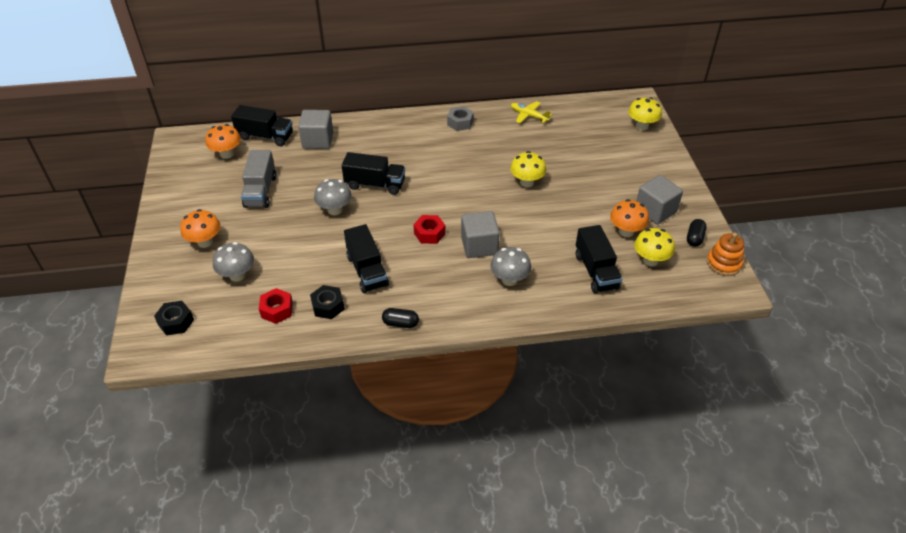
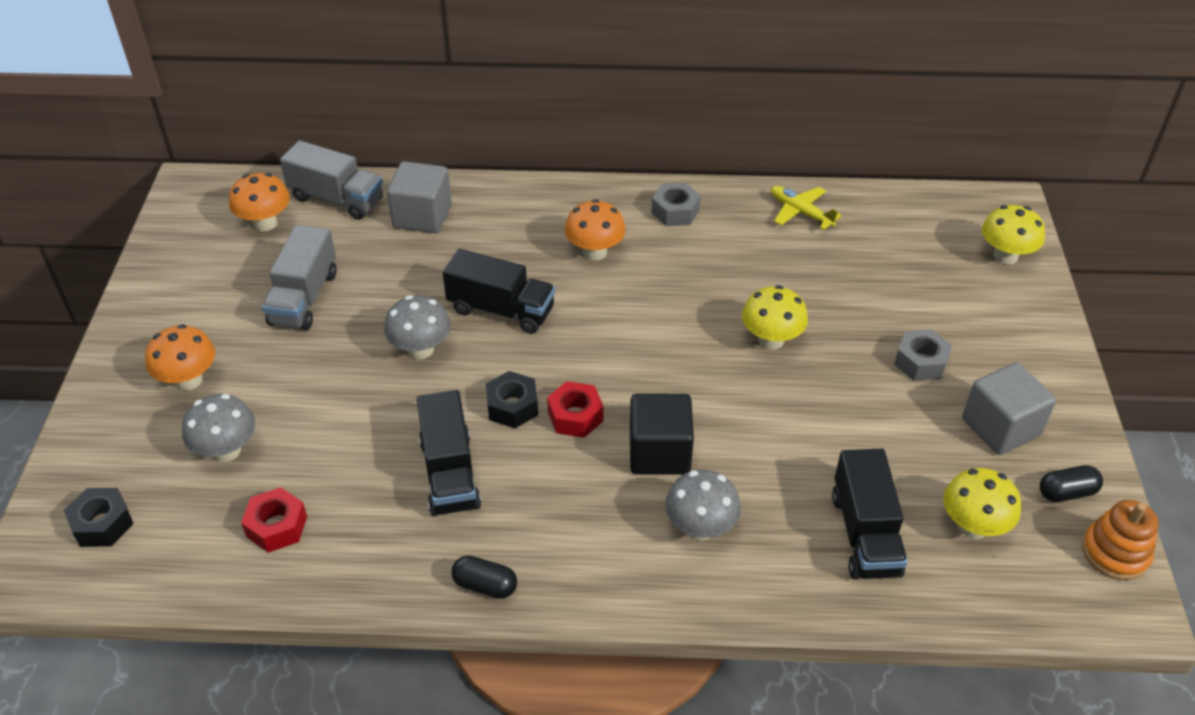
camera: 10 degrees right, 0 degrees up
black truck [231,105,293,146] -> grey truck [280,140,383,220]
black nut [310,285,345,319] -> black nut moved to [486,371,538,428]
grey cube [461,211,500,258] -> black cube [630,393,694,475]
orange mushroom [610,199,649,237] -> orange mushroom moved to [565,199,626,260]
black capsule [687,219,706,247] -> black capsule turned 45 degrees clockwise [1040,465,1103,502]
none -> grey nut [894,329,952,381]

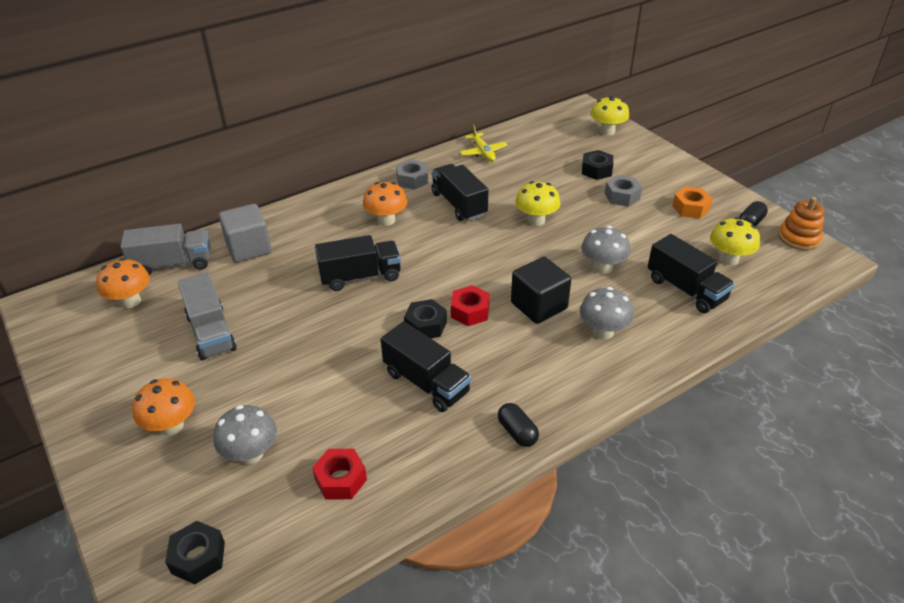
camera: 35 degrees left, 5 degrees down
grey mushroom [384,295,451,359] -> grey mushroom moved to [581,226,631,274]
black capsule [452,555,517,599] -> black capsule turned 75 degrees clockwise [498,403,539,447]
yellow plane [771,186,842,230] -> yellow plane turned 120 degrees counterclockwise [460,124,507,162]
grey cube [962,362,1056,455] -> orange nut [672,187,713,219]
none -> black truck [431,164,488,221]
none -> black nut [582,150,613,180]

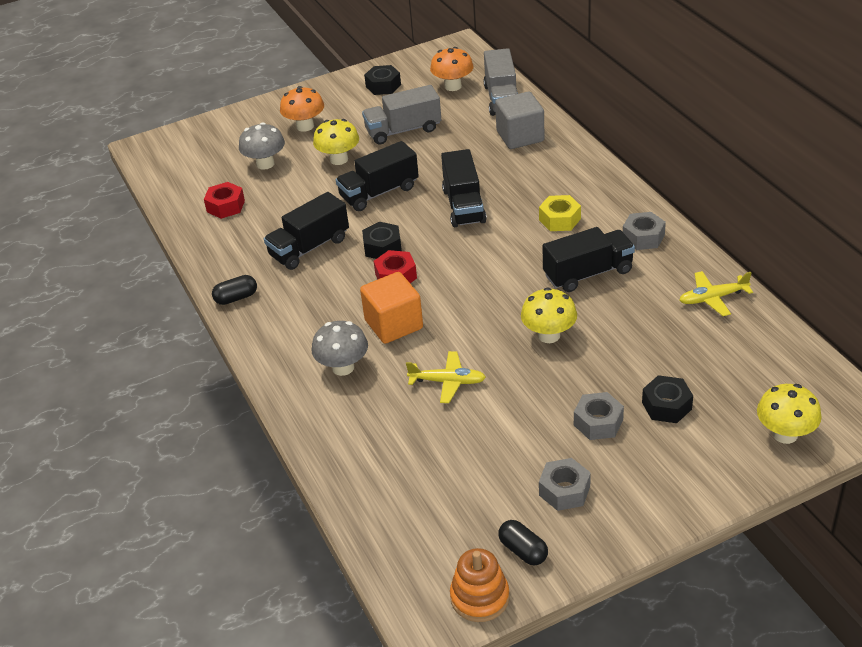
camera: 100 degrees right, 0 degrees up
black nut [165,521,225,584] -> black nut moved to [364,65,401,95]
orange mushroom [363,182,408,226] -> yellow nut [539,195,581,231]
black cube [511,257,571,324] -> orange cube [360,272,423,344]
grey mushroom [581,226,631,274] -> yellow plane [406,351,486,403]
black truck [648,234,735,313] -> black truck moved to [336,141,419,211]
orange nut [672,187,713,219] -> grey nut [539,458,591,511]
yellow mushroom [710,217,760,265] -> yellow mushroom moved to [313,119,359,165]

